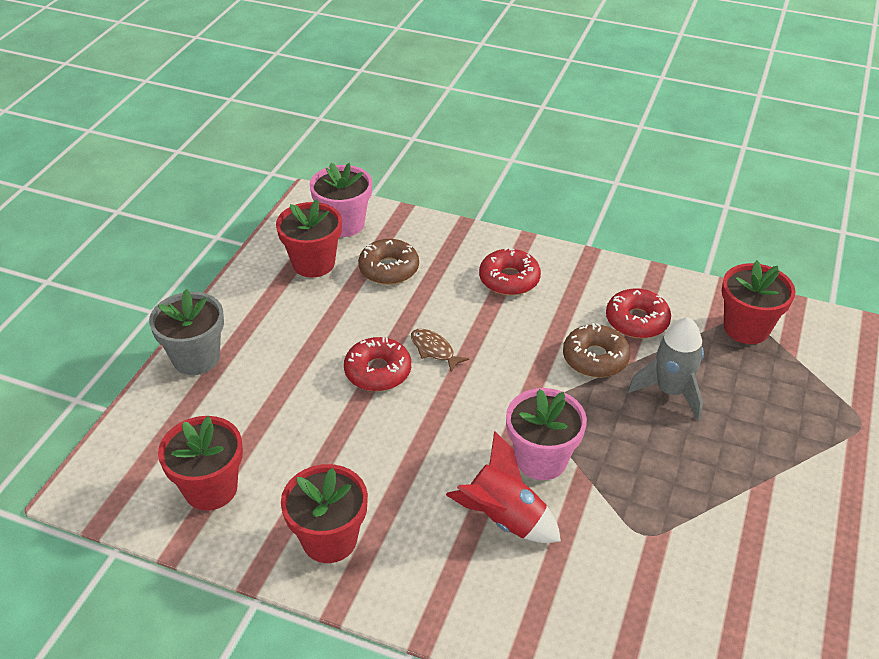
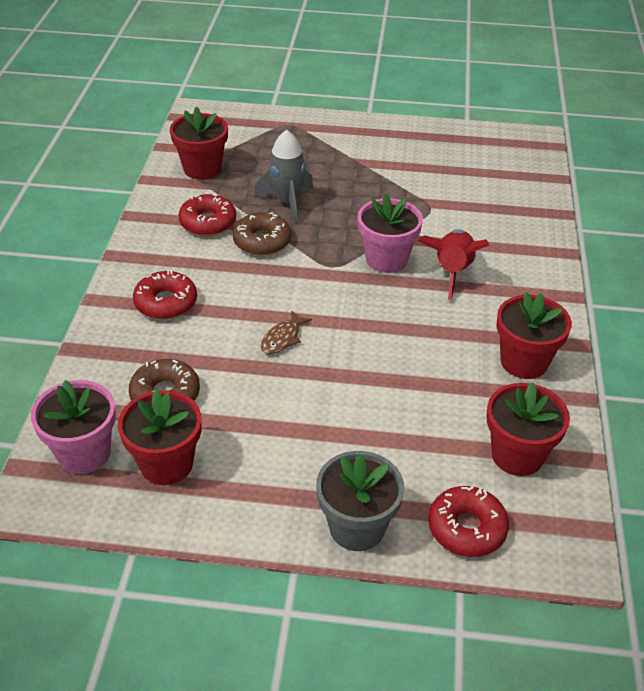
camera: 105 degrees left, 0 degrees up
red donut [344,337,411,391] -> red donut moved to [428,486,509,557]

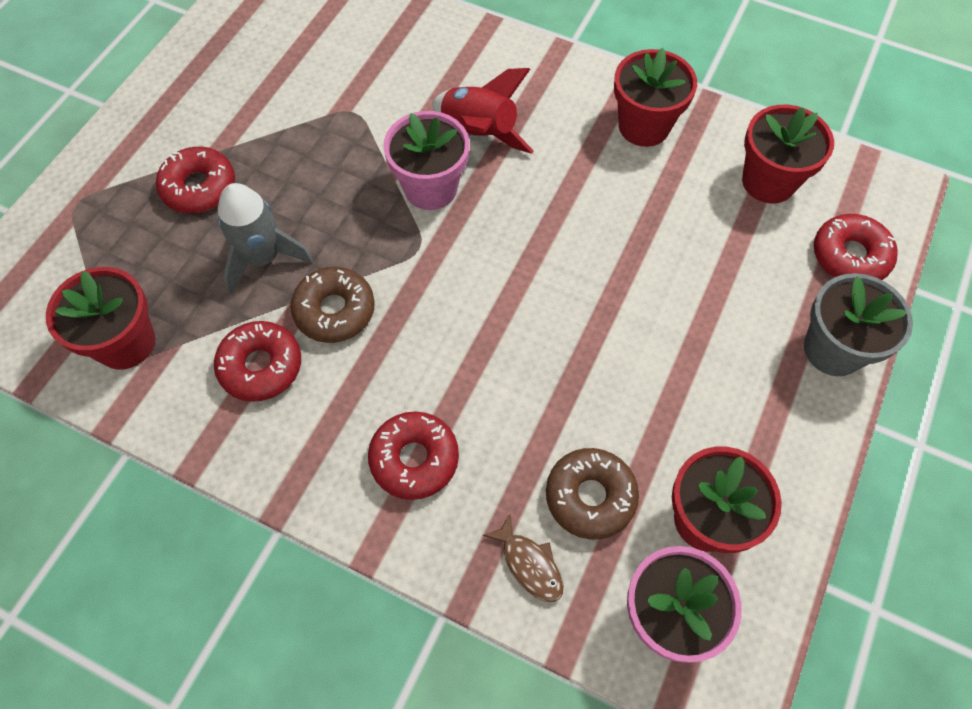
camera: 70 degrees left, 20 degrees up
brown fish [261,310,312,354] -> brown fish moved to [483,514,564,602]
none -> red donut [156,147,235,213]

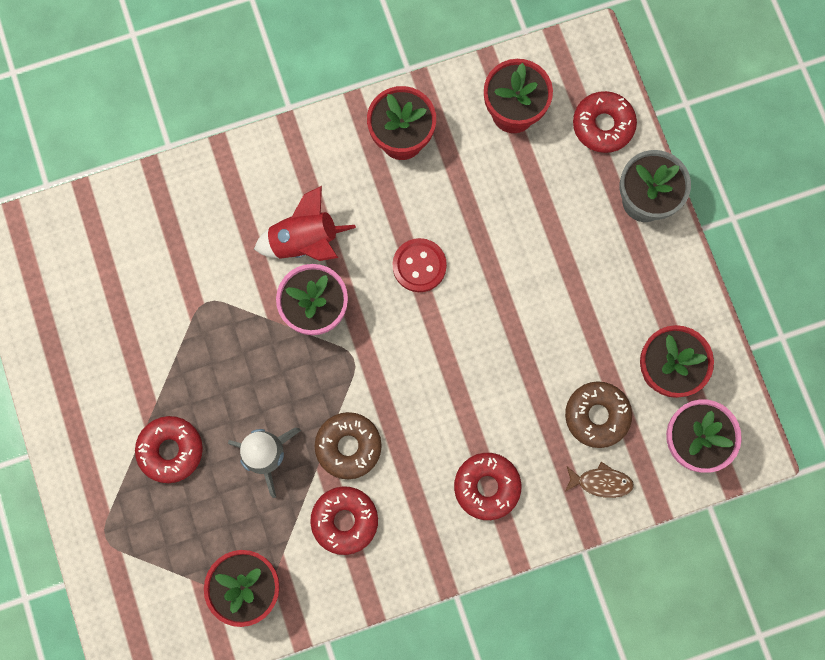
camera: 45 degrees left, 15 degrees up
none -> red button [392,238,447,292]

